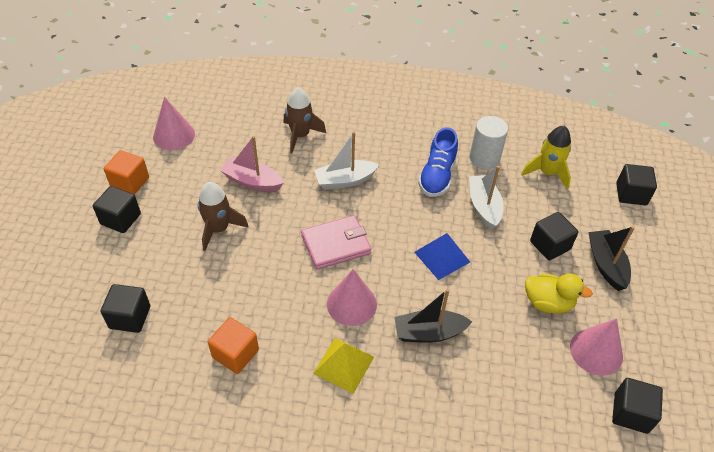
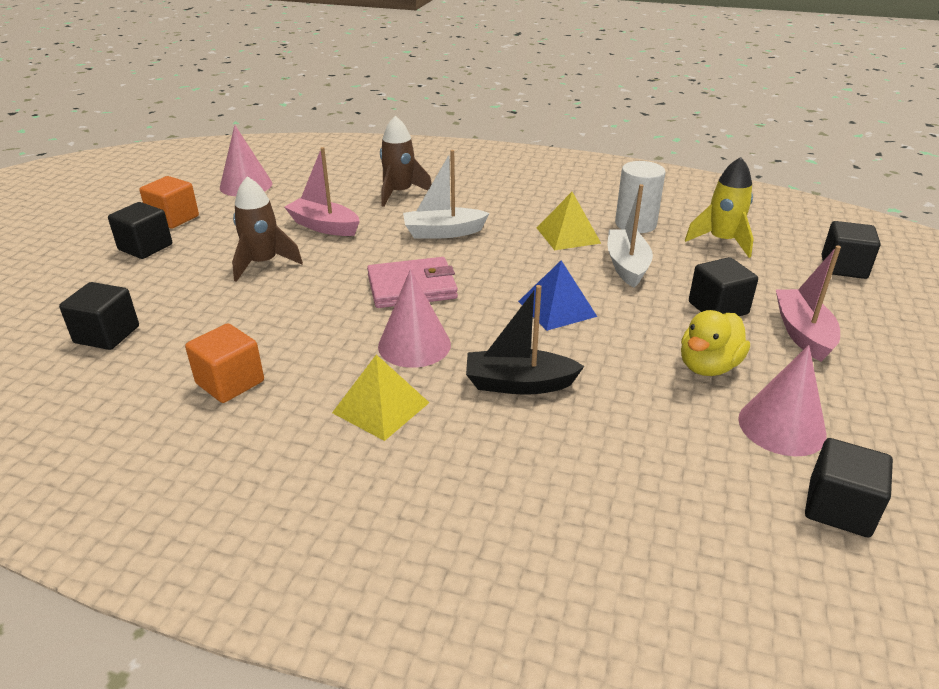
camera: 10 degrees right, 15 degrees down
blue shoe [418,127,458,197] -> yellow pyramid [537,192,601,250]
yellow duck [525,273,593,313] -> yellow duck turned 105 degrees clockwise [681,310,750,376]
black boat [589,226,635,291] -> pink boat [776,245,841,362]

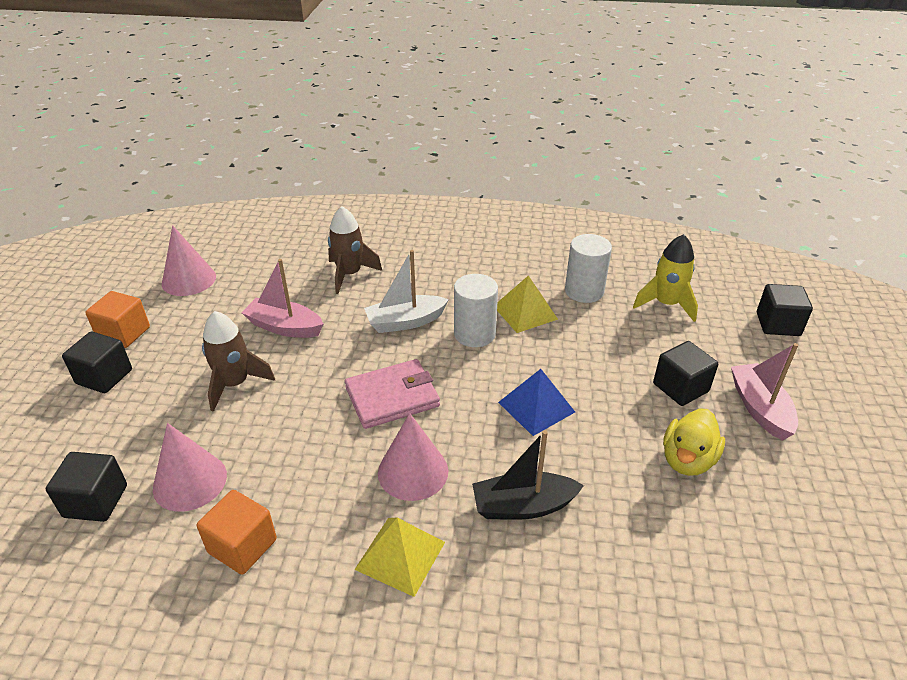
camera: 10 degrees left, 5 degrees up
white boat [607,184,653,287] -> none
pink cone [738,345,827,457] -> pink cone moved to [153,423,227,512]
black cube [805,438,893,537] -> none
none -> white cylinder [454,274,498,347]

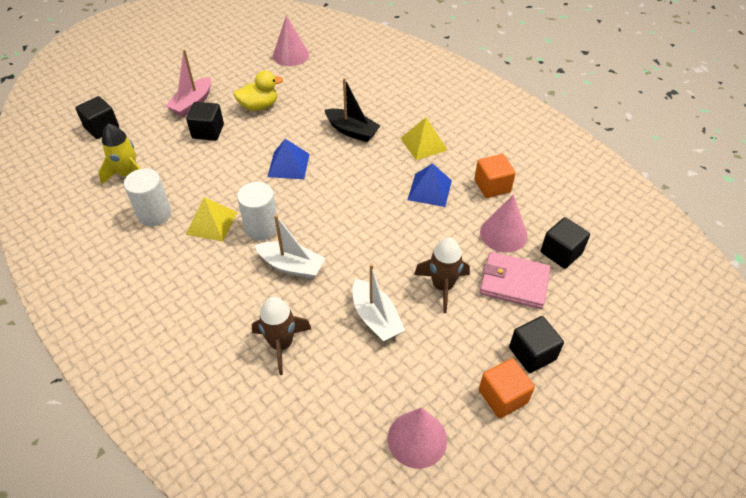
camera: 140 degrees left, 10 degrees up
pink boat [242,259,323,338] -> white boat [352,263,405,342]
pink wallet [345,359,440,429] -> pink wallet moved to [480,252,551,309]
pink cone [378,413,448,501] -> pink cone moved to [273,15,309,66]
none -> blue pyramid [408,163,452,207]

